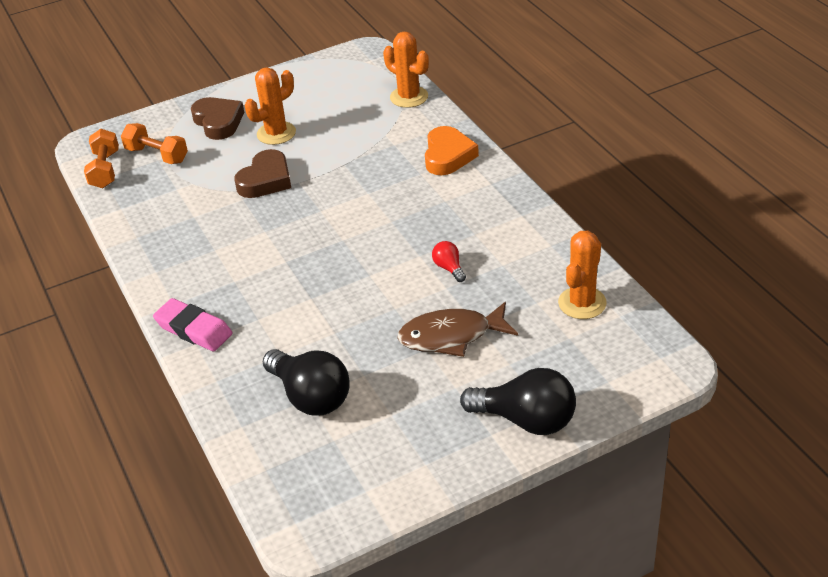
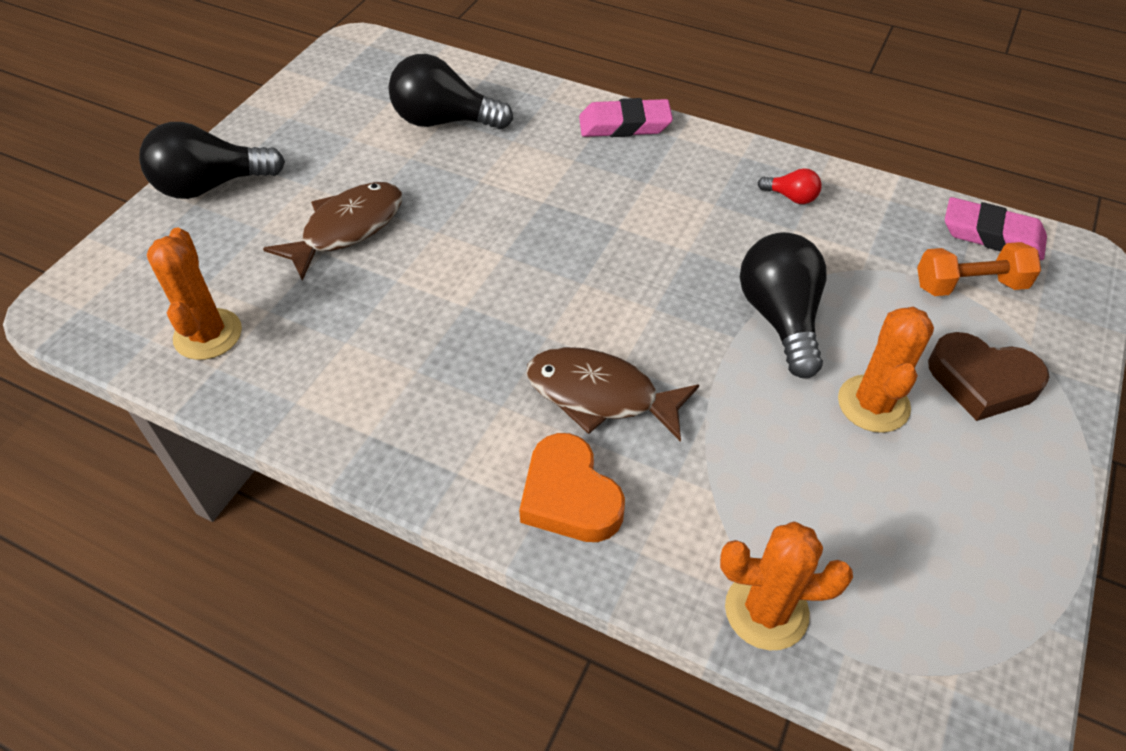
camera: 140 degrees right, 10 degrees up
orange dumbbell [84,129,119,188] -> pink eraser [945,197,1047,260]
brown heart [235,149,291,198] -> black light bulb [740,232,826,378]
red light bulb [432,241,466,282] -> red light bulb moved to [758,168,822,204]
none -> brown fish [526,347,699,442]

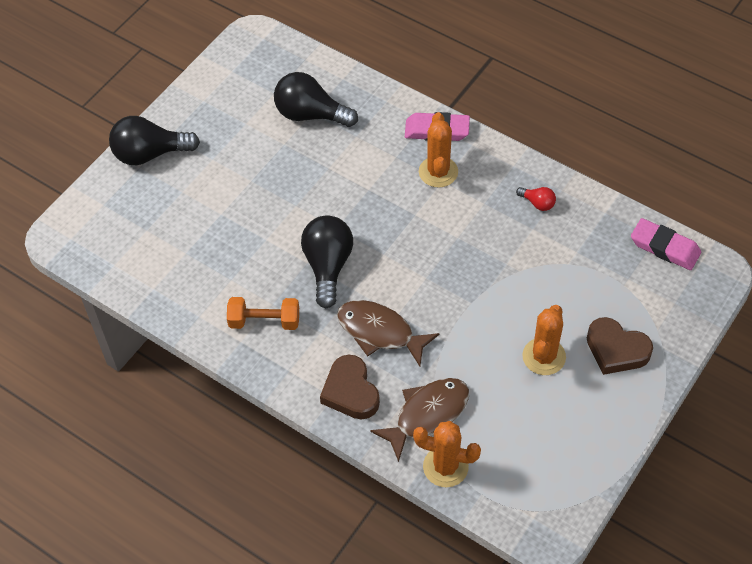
camera: 10 degrees right, 5 degrees up
orange cactus [147,228,242,360] -> orange cactus moved to [419,112,458,188]
brown fish [263,182,402,281] -> brown fish moved to [370,378,469,462]
orange heart [519,433,625,542] -> brown heart [320,355,380,420]
black light bulb [740,232,826,378] -> black light bulb moved to [301,215,353,308]
orange dumbbell [917,242,1041,296] -> orange dumbbell moved to [227,297,299,330]

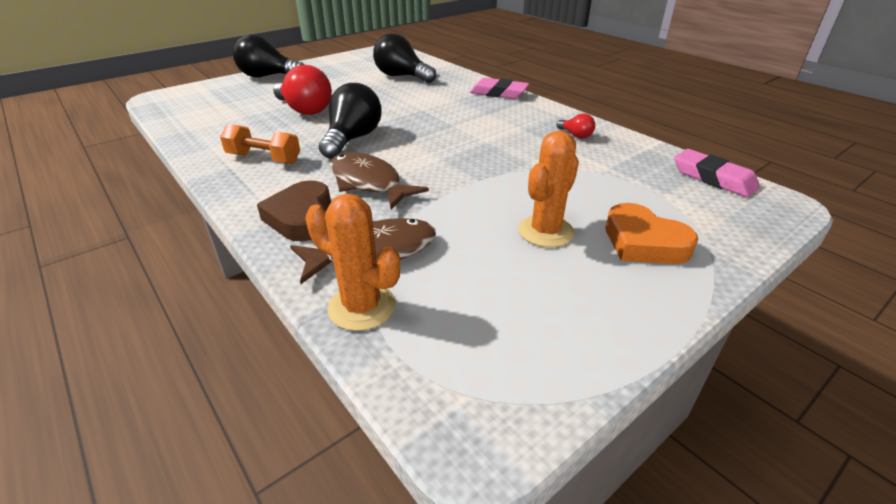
camera: 15 degrees right, 20 degrees down
orange cactus [419,112,458,188] -> none
brown heart [587,317,653,375] -> orange heart [606,203,698,264]
none -> red light bulb [273,65,332,115]

